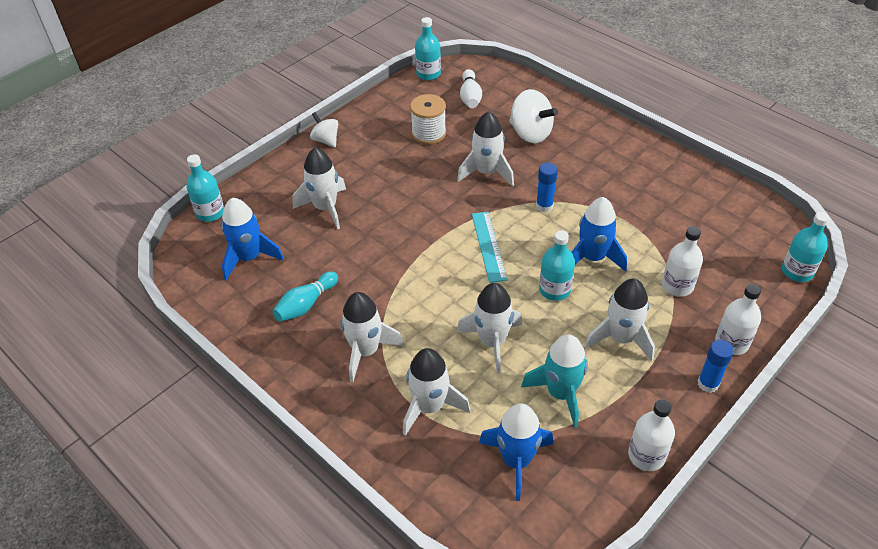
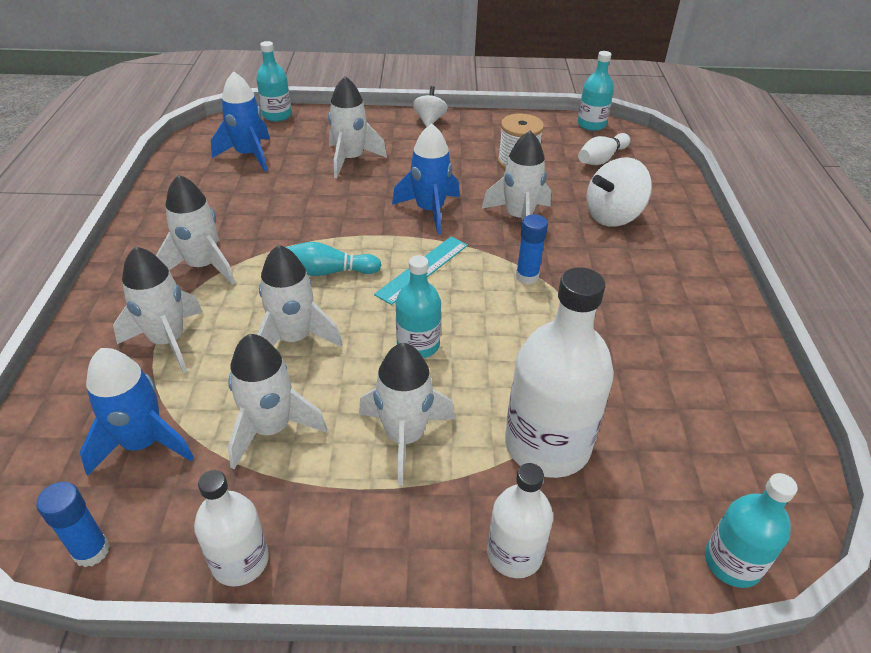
camera: 45 degrees right, 5 degrees down
turquoise bowling pin [273,271,338,322] -> turquoise bowling pin moved to [286,242,381,276]
white spinning top [509,89,558,143] -> white spinning top turned 60 degrees clockwise [586,157,652,227]
turquoise rocket [521,334,588,428] -> white rocket [228,334,327,469]
blue rocket [572,197,627,272] -> blue rocket moved to [392,123,459,234]
white bottle [662,226,703,297] -> white bottle [505,267,614,478], size x1.75
blue glue stick [698,340,734,393] -> blue glue stick moved to [37,482,110,567]

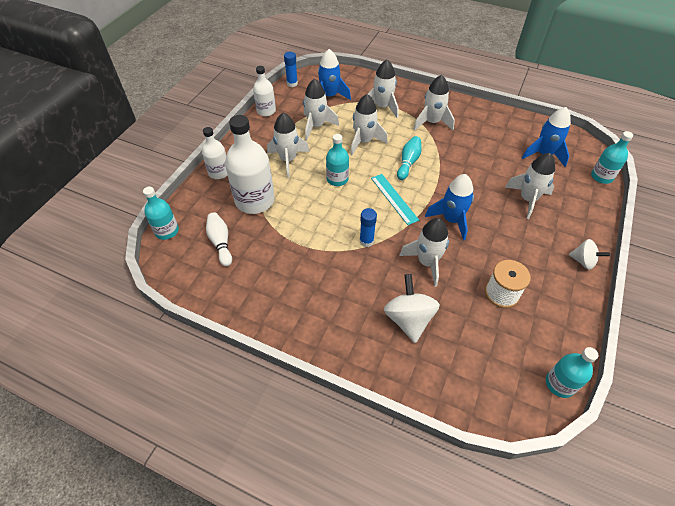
camera: 115 degrees right, 10 degrees up
white bowling pin [578,133,630,165] -> white bowling pin moved to [206,212,232,267]

